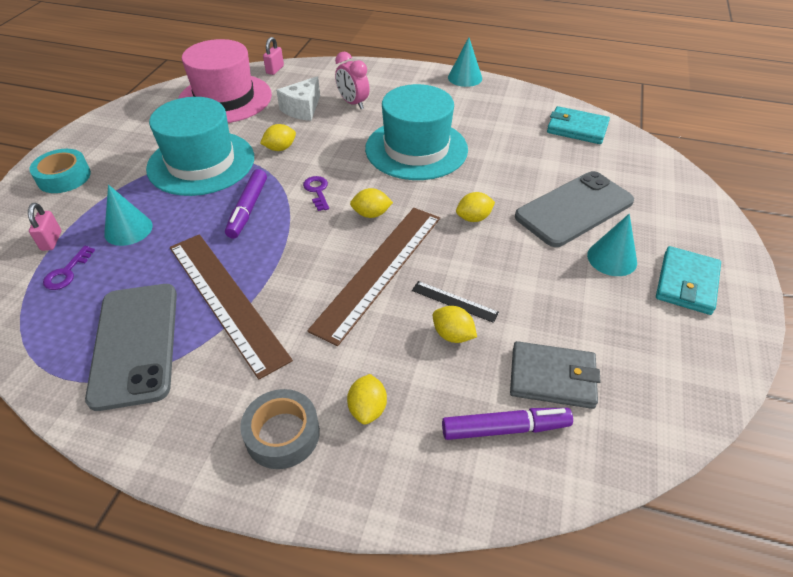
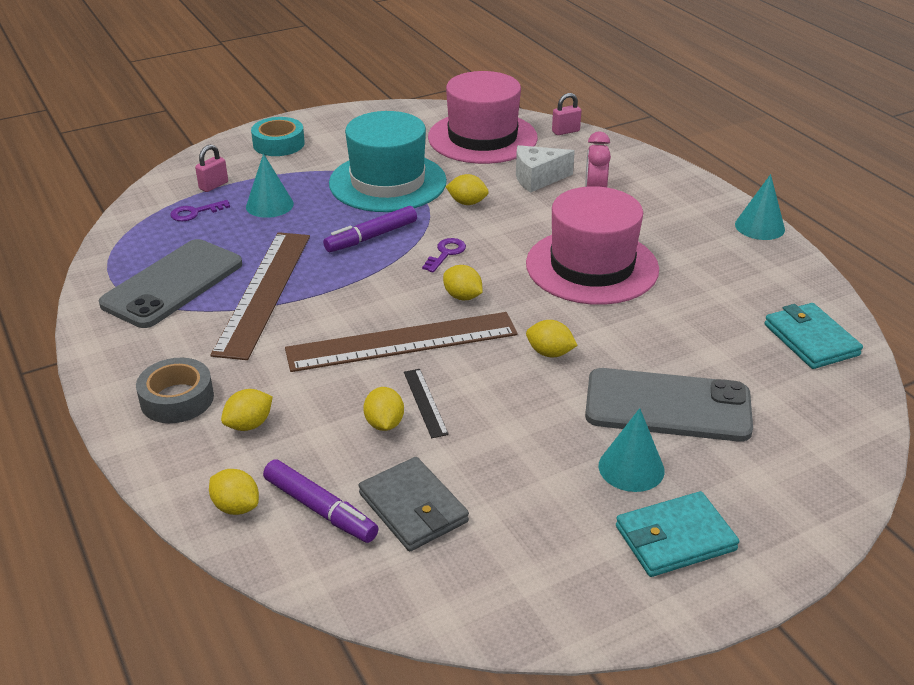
camera: 45 degrees right, 10 degrees down
turquoise hat [365,84,468,180] -> pink hat [526,186,659,305]
none -> yellow lemon [209,469,259,515]

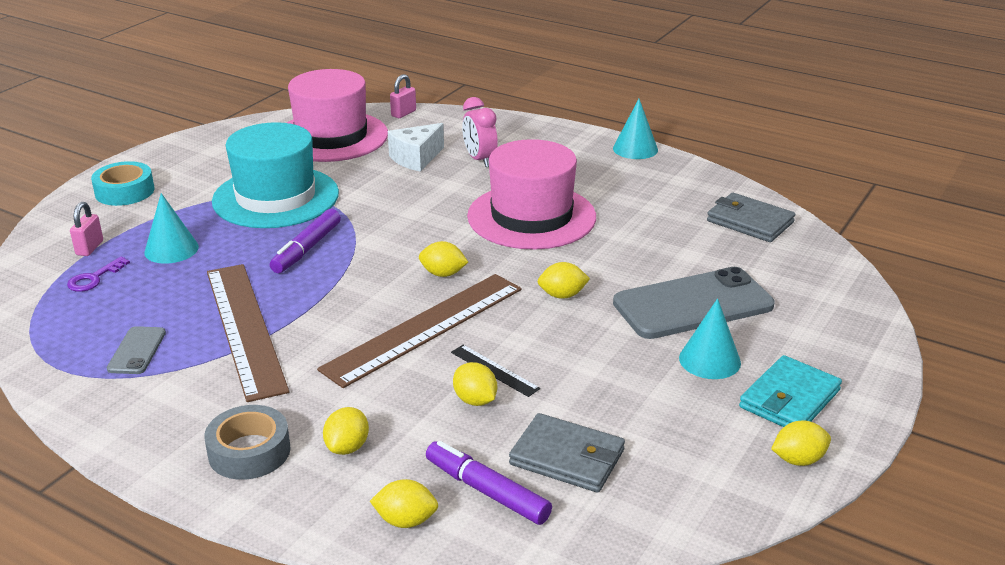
camera: 30 degrees left, 5 degrees down
grey phone [99,239,242,328] -> grey phone [107,326,166,374], size x0.47
purple marker [263,459,379,543] -> purple marker turned 150 degrees counterclockwise [426,441,552,525]
purple key [422,238,466,272] -> none
yellow lemon [446,174,489,205] -> yellow lemon moved to [771,420,831,466]
turquoise wallet [764,303,863,369] -> grey wallet [707,193,795,242]

